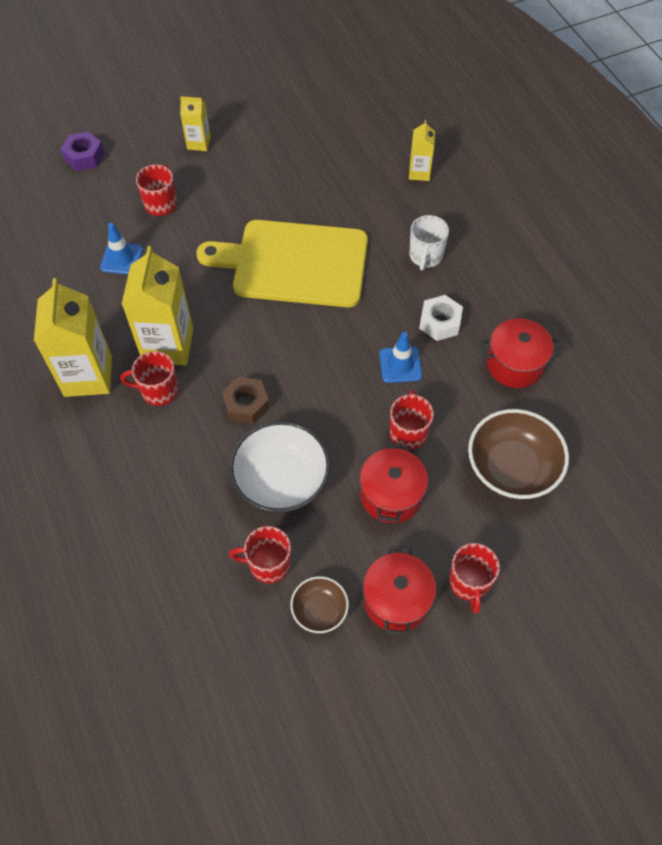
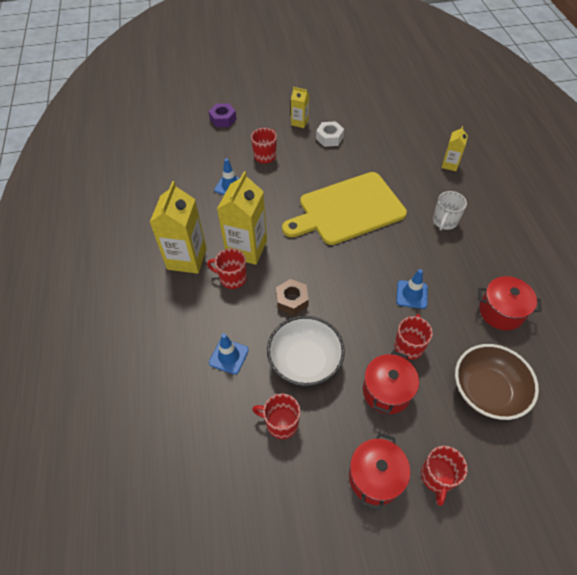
camera: 15 degrees right, 5 degrees down
yellow cutting board [197,220,368,307] -> yellow cutting board turned 45 degrees counterclockwise [282,172,407,245]
brown bowl [290,576,349,633] -> none
white nut [419,295,463,341] -> white nut moved to [316,121,344,147]
none -> blue traffic cone [209,333,249,375]

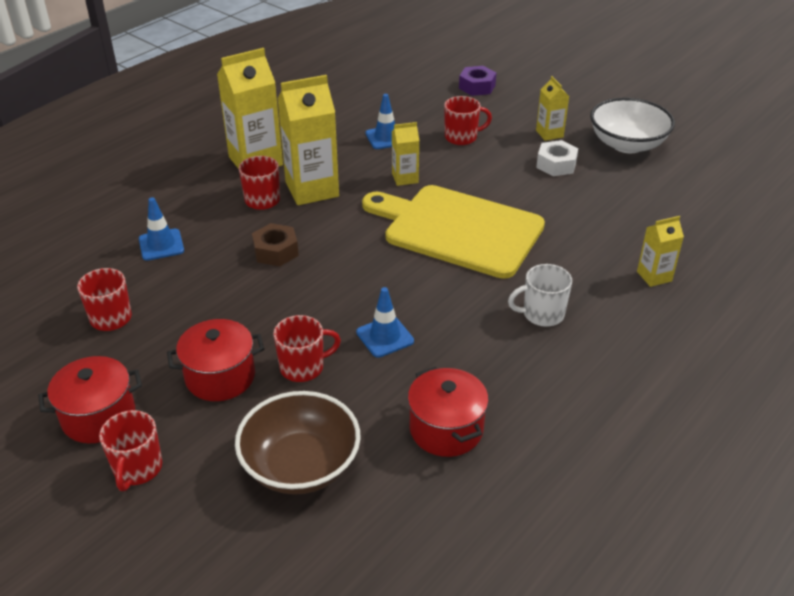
camera: 50 degrees right, 15 degrees down
white bowl [267,316,345,386] -> white bowl moved to [590,98,675,153]
red mug [421,446,467,506] -> red mug turned 60 degrees counterclockwise [99,410,162,491]
none -> yellow carton [392,122,419,186]

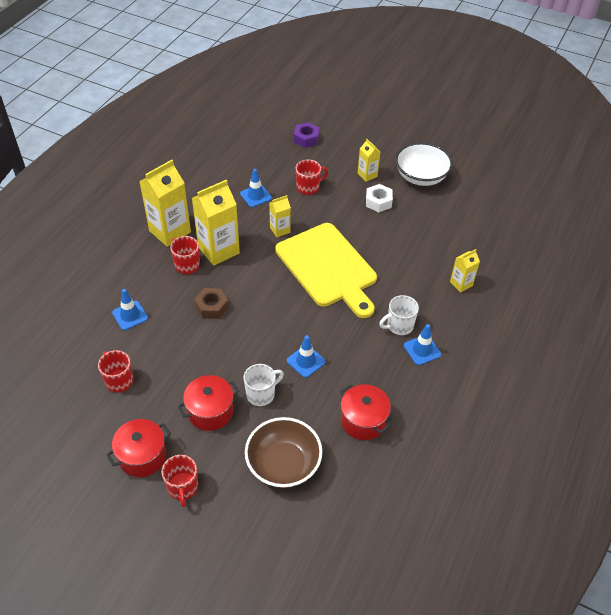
camera: 15 degrees left, 10 degrees up
red mug [273,315,341,382] -> white mug [244,364,284,406]
yellow cutting board [362,185,545,279] -> yellow cutting board turned 135 degrees counterclockwise [275,223,377,318]
none -> blue traffic cone [404,324,441,365]

